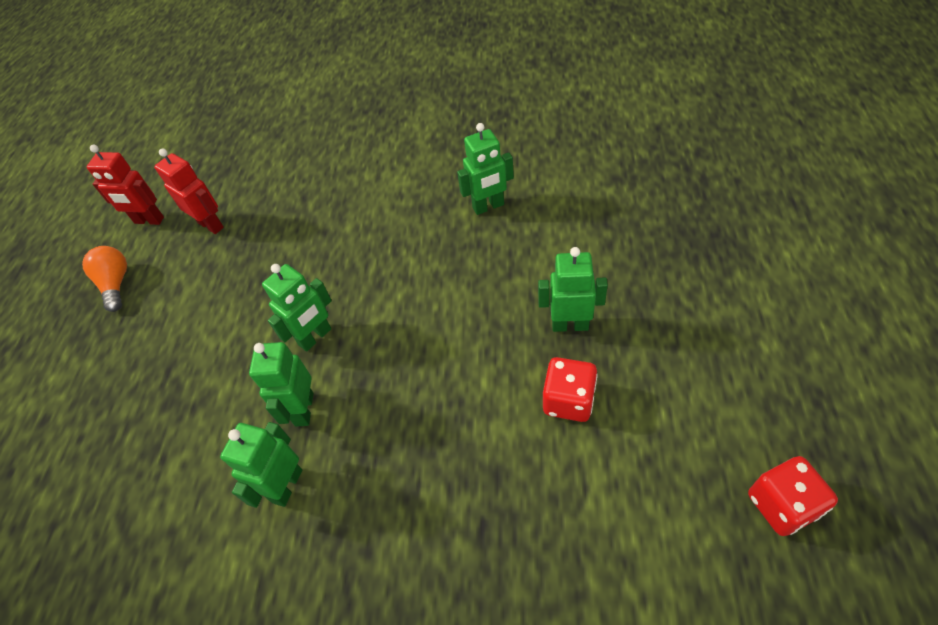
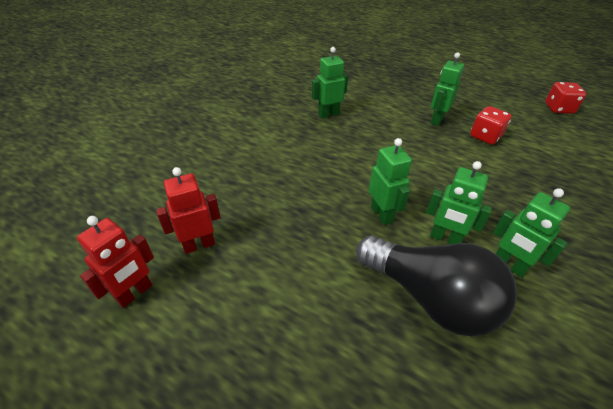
camera: 70 degrees left, 10 degrees down
orange light bulb [82,246,127,312] -> none
green robot [457,123,514,215] -> green robot turned 120 degrees counterclockwise [312,47,348,118]
none -> black light bulb [356,236,517,337]

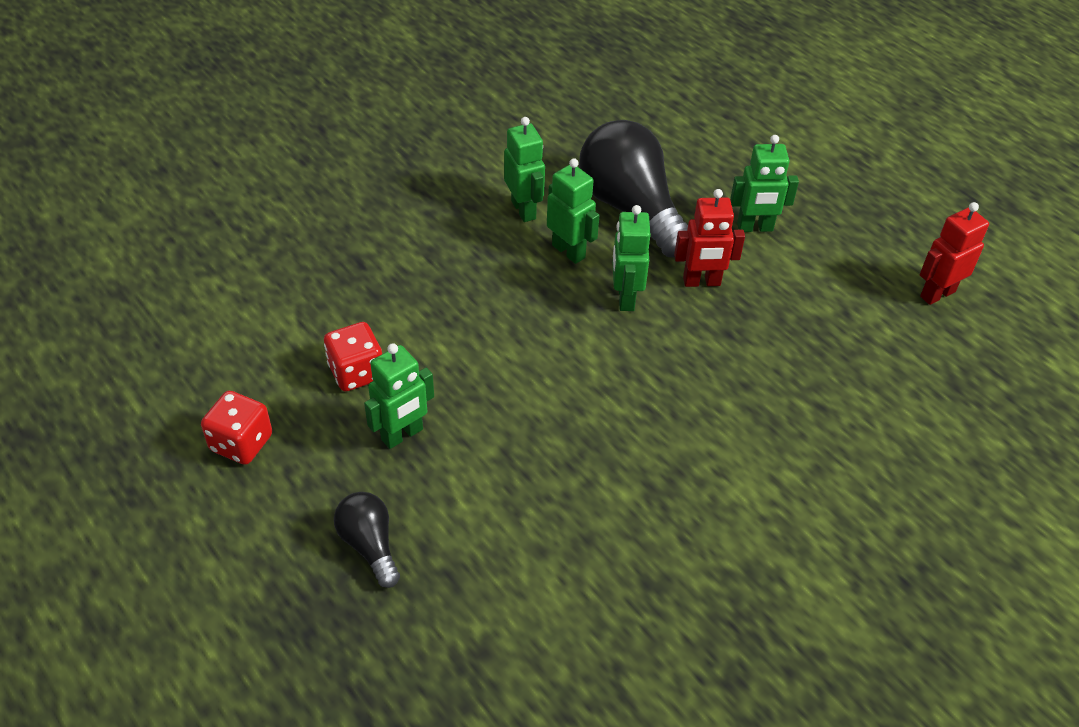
camera: 160 degrees left, 5 degrees up
red robot [156,167,221,254] -> red robot moved to [674,189,745,287]
green robot [312,47,348,118] -> green robot moved to [730,135,799,232]
red dice [545,82,586,114] -> red dice moved to [201,391,272,465]
none -> black light bulb [334,492,400,588]

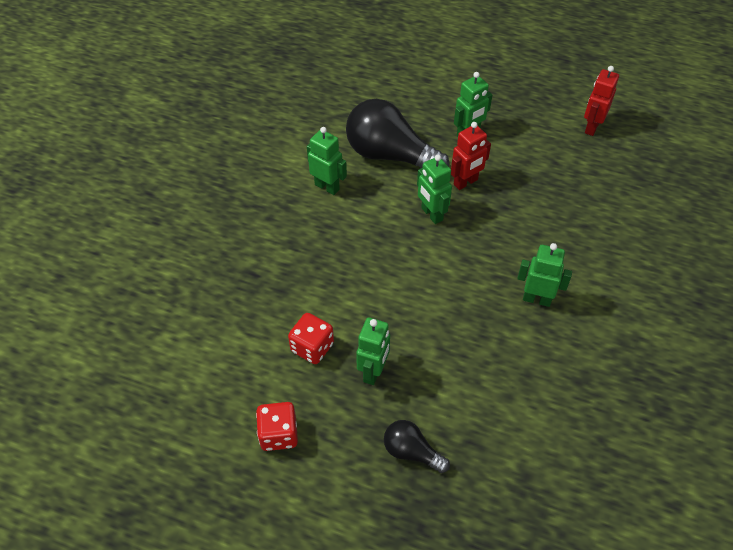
camera: 30 degrees left, 5 degrees up
green robot [547,158,599,264] -> green robot moved to [517,243,572,307]

